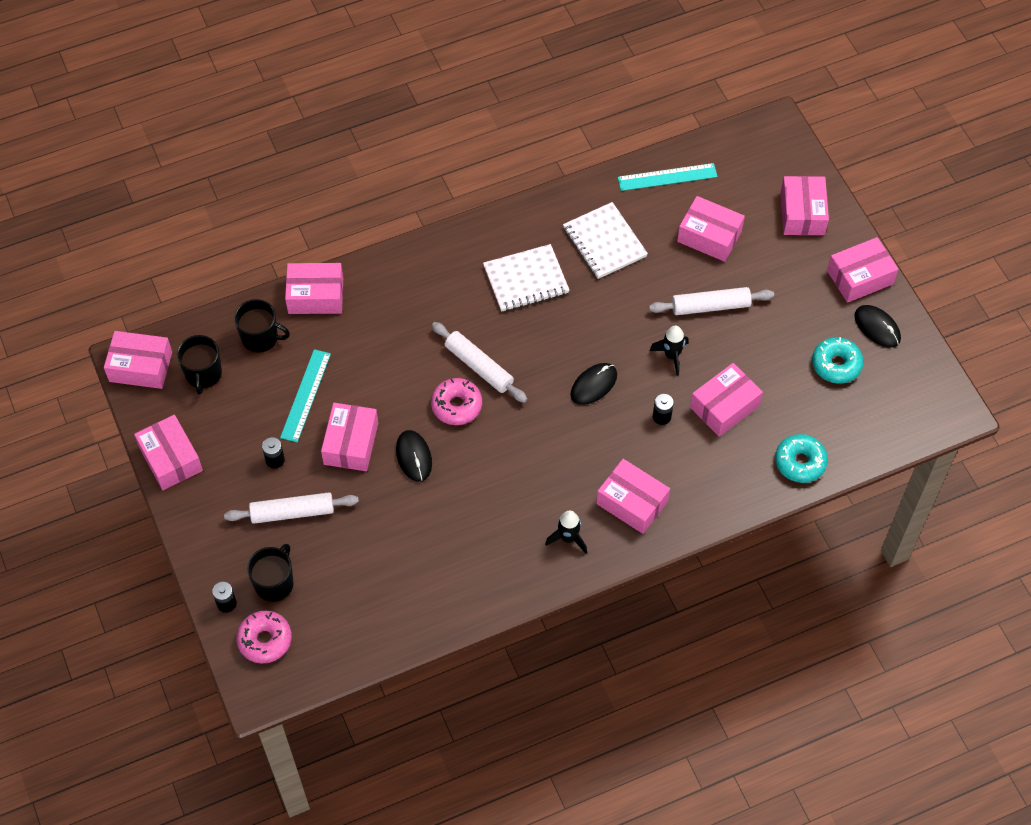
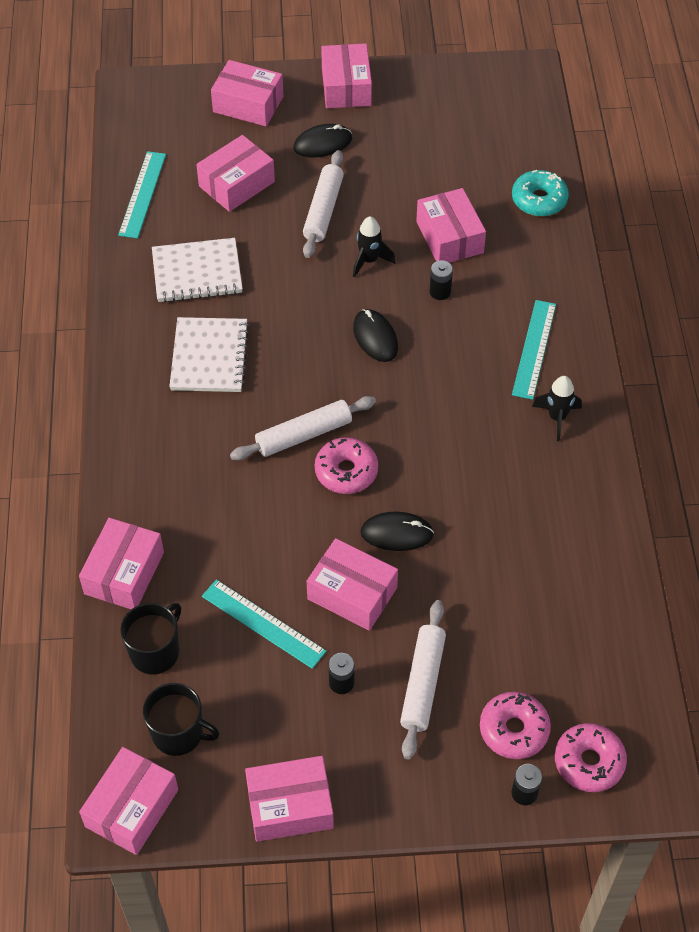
camera: 70 degrees left, 5 degrees down
black mug [247,544,294,602] -> pink donut [480,692,551,759]
pink box [596,459,670,534] -> turquoise ruler [512,300,556,400]
turquoise donut [812,337,864,384] -> none
black mouse [854,305,901,348] -> black mouse moved to [293,124,352,158]

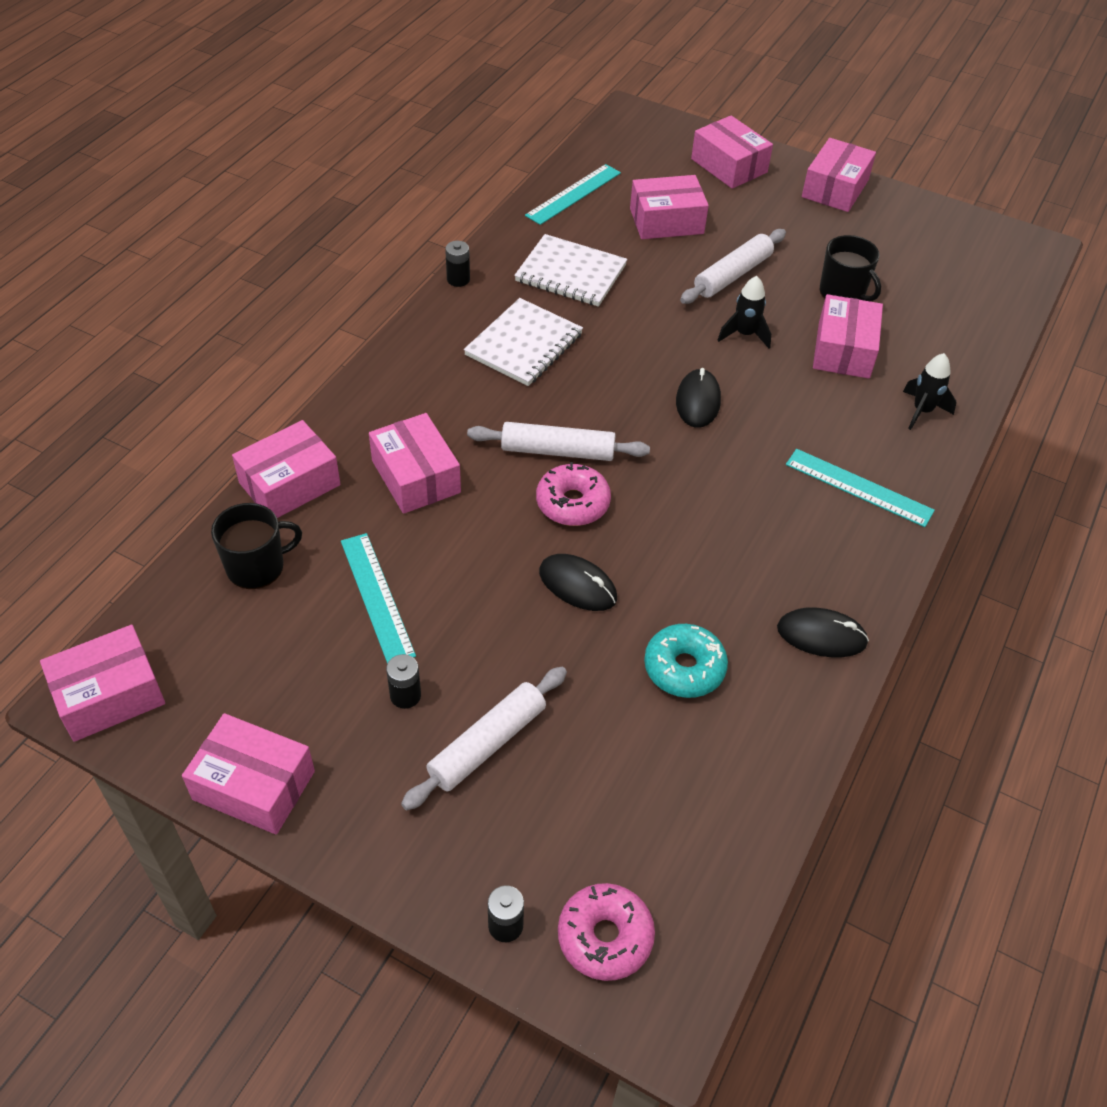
camera: 30 degrees right, 5 degrees down
black mug [143,683,220,756] -> black mug moved to [819,235,881,302]
black mouse [293,124,352,158] -> black mouse moved to [777,608,869,657]
pink box [307,538,398,631] -> pink box moved to [369,413,461,514]
black battery [430,260,453,300] -> black battery moved to [445,241,470,287]
pink donut [480,692,551,759] -> none
turquoise donut [512,170,569,216] -> turquoise donut moved to [644,624,728,698]
turquoise ruler [512,300,556,400] -> turquoise ruler turned 75 degrees clockwise [786,449,935,527]
black rocket [532,376,582,441] -> black rocket moved to [903,353,956,430]

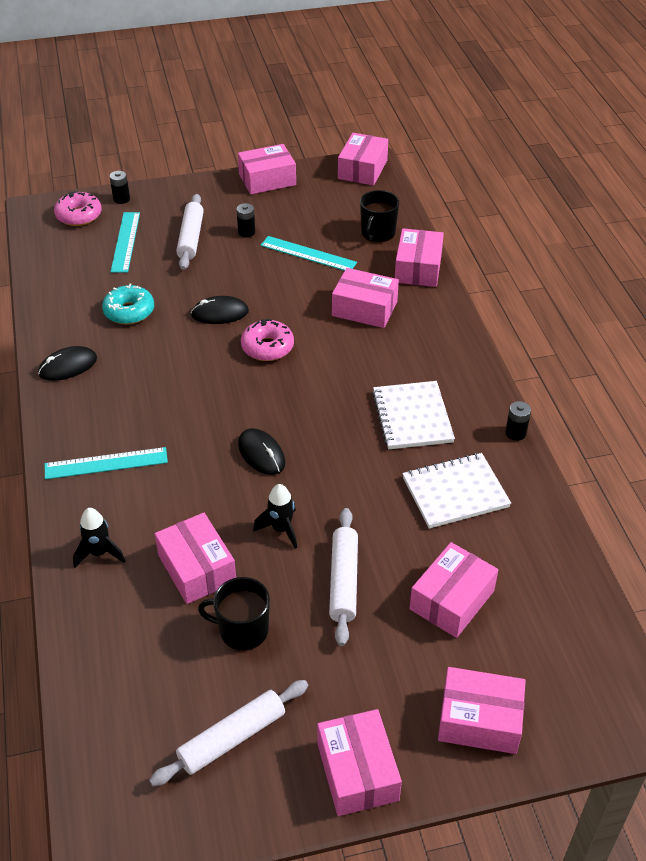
camera: 140 degrees right, 5 degrees down
white rolling pin [467,422,650,461] -> white rolling pin moved to [149,680,308,786]
turquoise ruler [525,164,621,225] -> turquoise ruler moved to [111,212,140,273]

